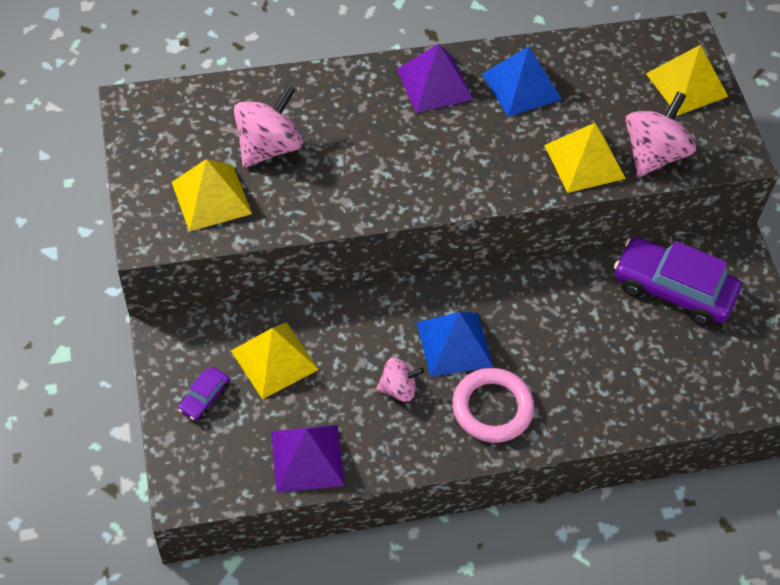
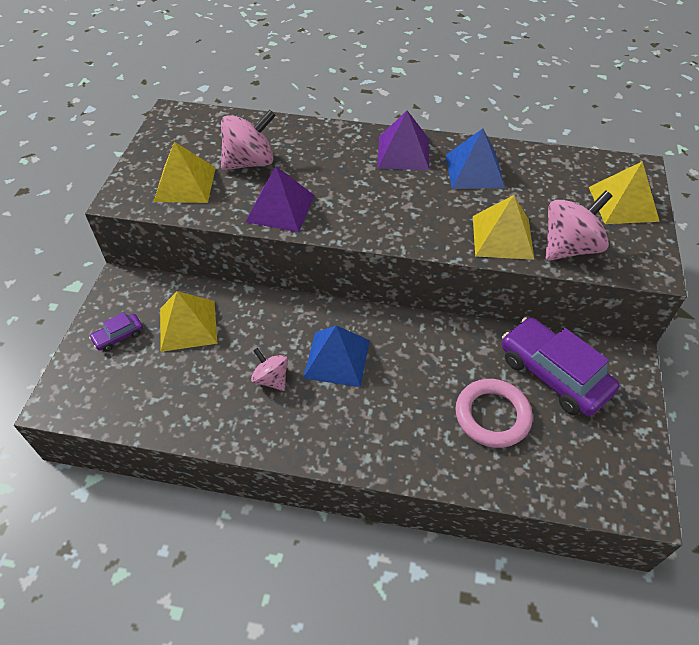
camera: 25 degrees right, 5 degrees down
purple pyramid [271,425,345,493] -> purple pyramid moved to [246,166,315,232]
pink spinning top [376,357,424,402] -> pink spinning top turned 150 degrees counterclockwise [251,348,288,391]
pink ring [452,368,534,443] -> pink ring moved to [455,379,533,448]

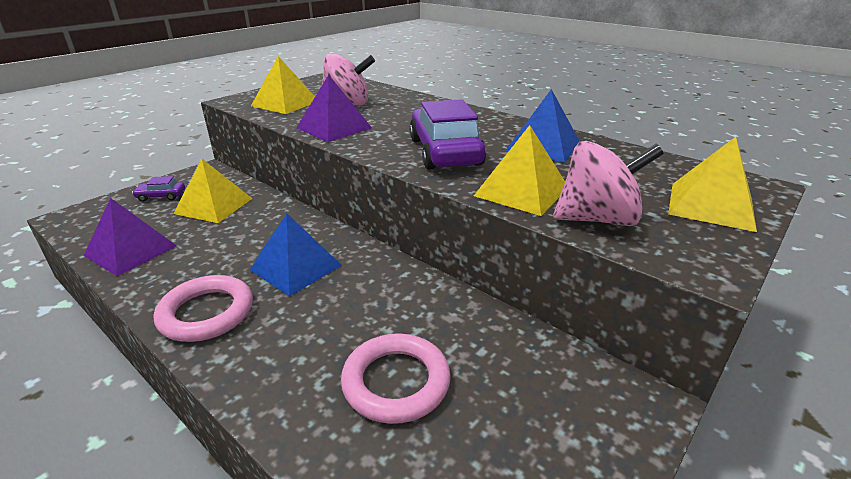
camera: 30 degrees right, 20 degrees down
pink spinning top [251,348,288,391] -> none
purple pyramid [377,110,429,170] -> purple pyramid moved to [83,198,177,276]
purple car [501,317,619,416] -> purple car moved to [409,99,486,170]
none -> pink ring [154,275,253,342]

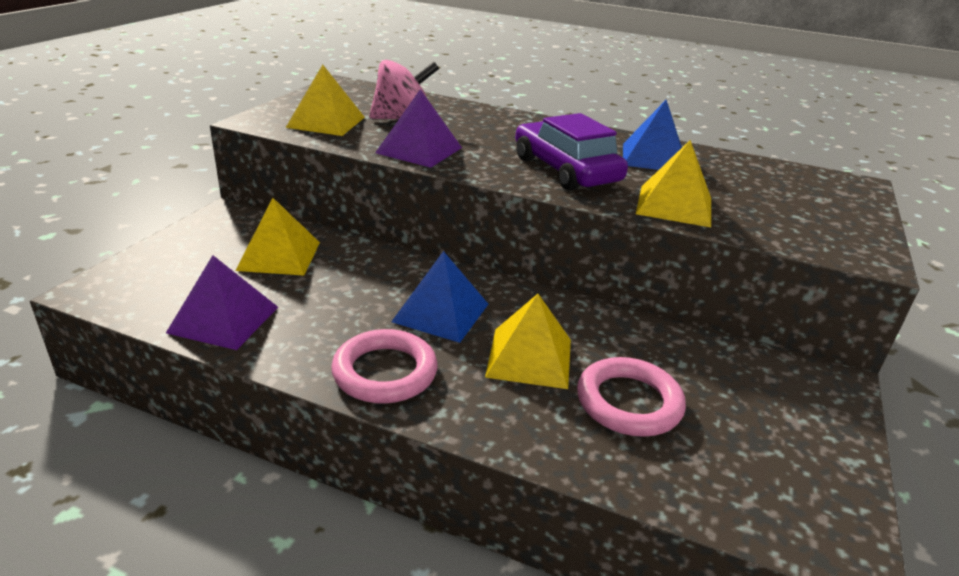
camera: 20 degrees left, 0 degrees up
purple car [132,176,185,202] -> none
pink spinning top [553,141,664,226] -> none
yellow pyramid [668,137,757,232] -> yellow pyramid moved to [485,294,571,389]

